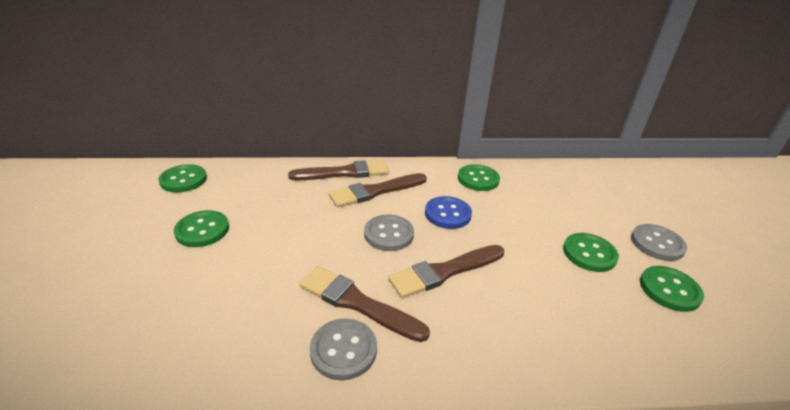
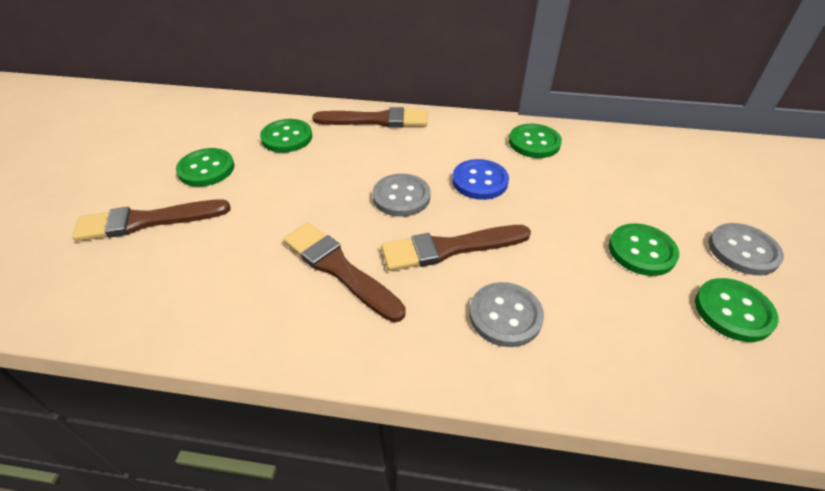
camera: 15 degrees right, 10 degrees up
green button [158,164,207,193] -> green button moved to [260,119,312,153]
grey button [310,318,377,380] -> grey button moved to [469,282,544,347]
brown brush [329,173,427,207] -> brown brush moved to [72,200,230,241]

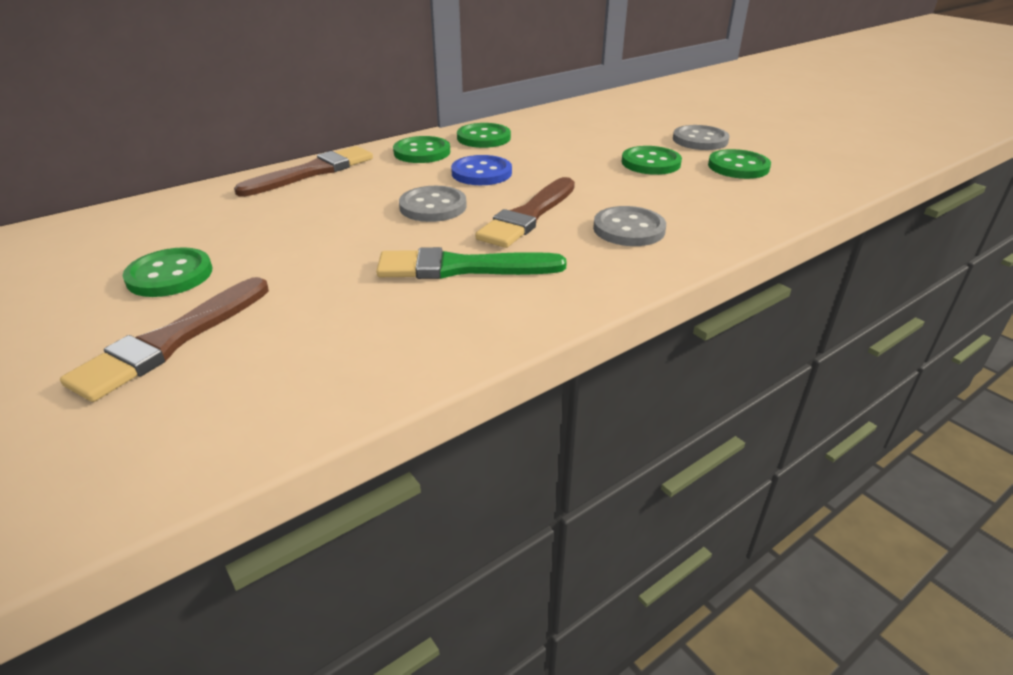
camera: 45 degrees left, 10 degrees down
green button [260,119,312,153] -> green button moved to [393,136,450,163]
brown brush [283,223,406,322] -> green brush [376,247,567,279]

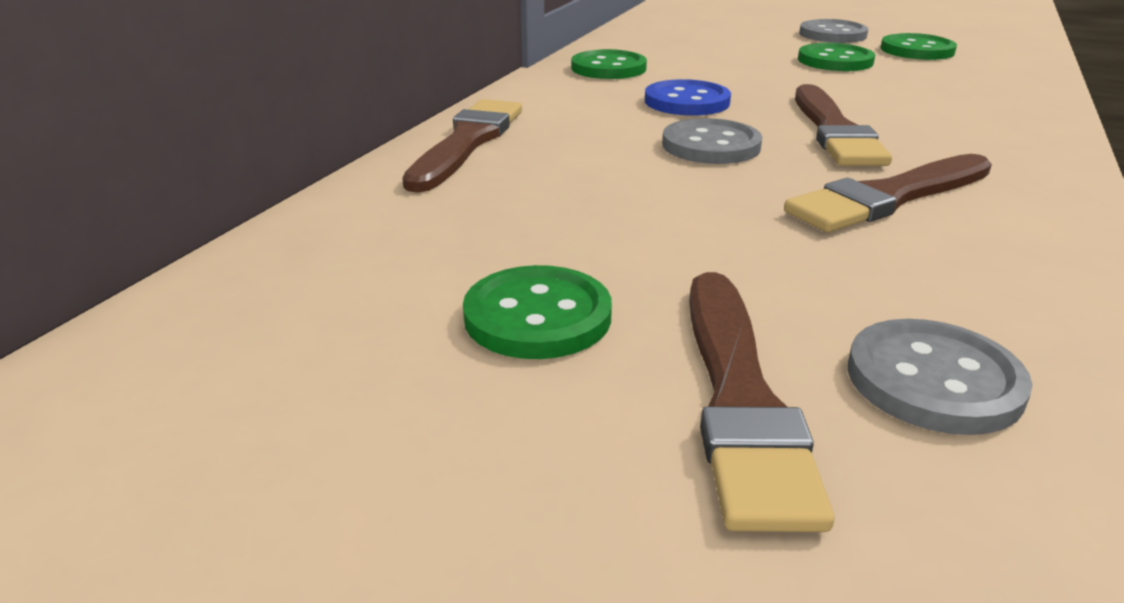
camera: 30 degrees left, 5 degrees down
green brush [376,247,567,279] -> brown brush [784,154,992,232]
green button [393,136,450,163] -> none
grey button [593,206,666,246] -> grey button moved to [848,319,1032,435]

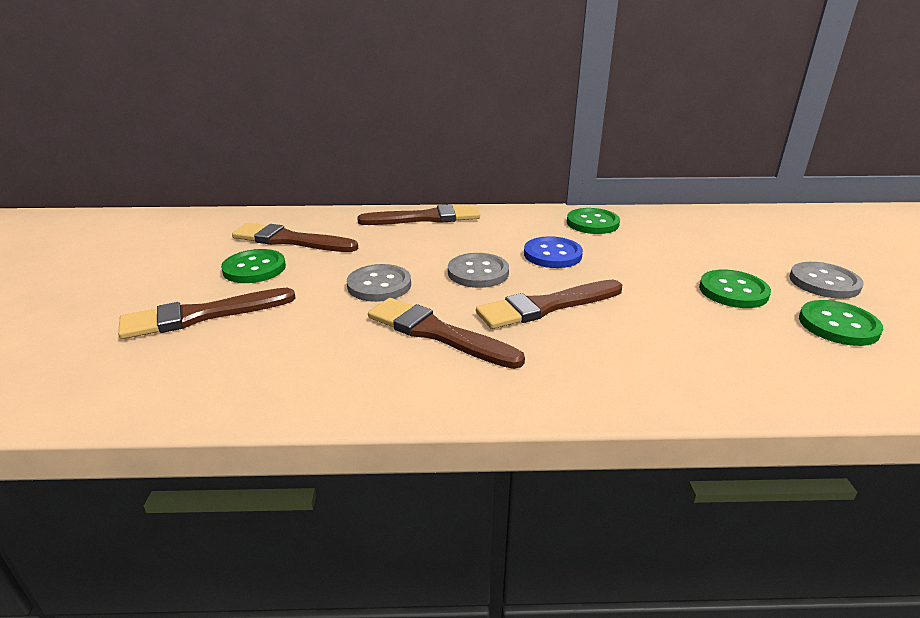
camera: 65 degrees right, 0 degrees up
grey button [848,319,1032,435] -> grey button moved to [347,264,411,302]
none -> brown brush [232,223,358,252]

